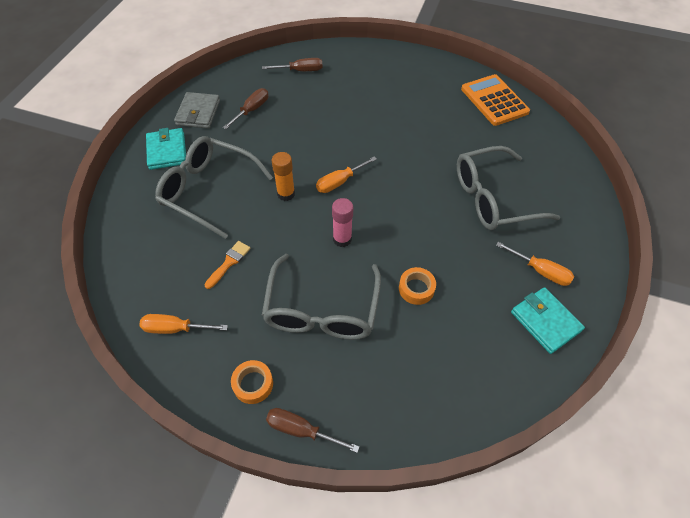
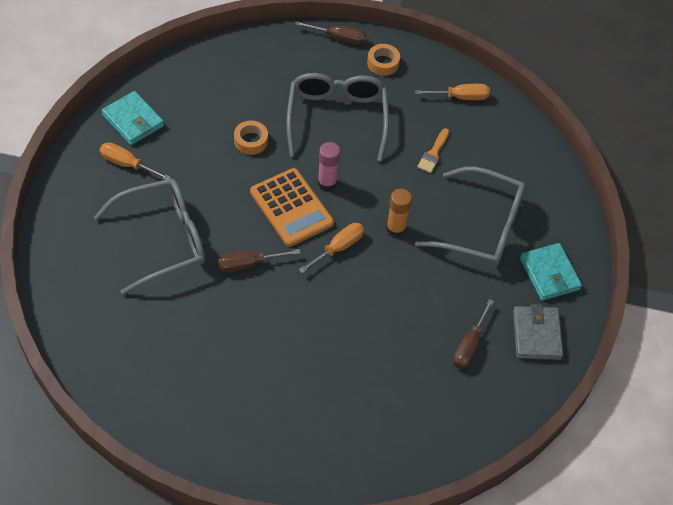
camera: 170 degrees right, 0 degrees up
brown screwdriver [262,58,323,71] -> brown screwdriver moved to [218,249,300,272]
orange calculator [461,74,530,126] -> orange calculator moved to [250,168,334,247]

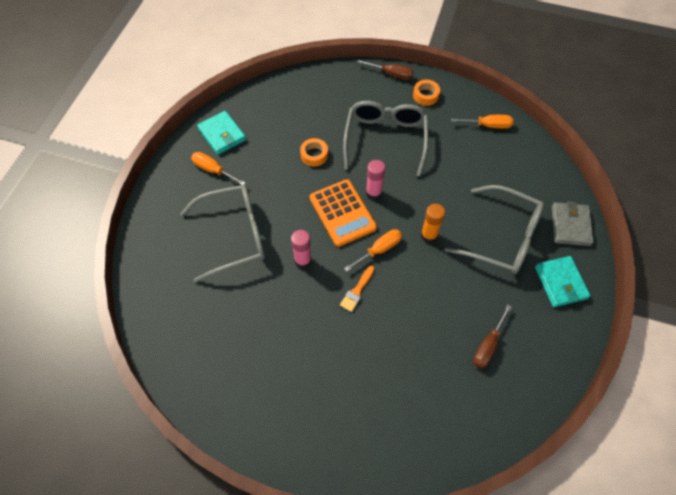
camera: 10 degrees right, 5 degrees up
brown screwdriver [218,249,300,272] -> pink glue stick [291,230,312,268]
orange brush [417,128,449,173] -> orange brush moved to [340,266,374,312]
grey wallet [513,304,563,360] -> grey wallet moved to [552,201,594,246]

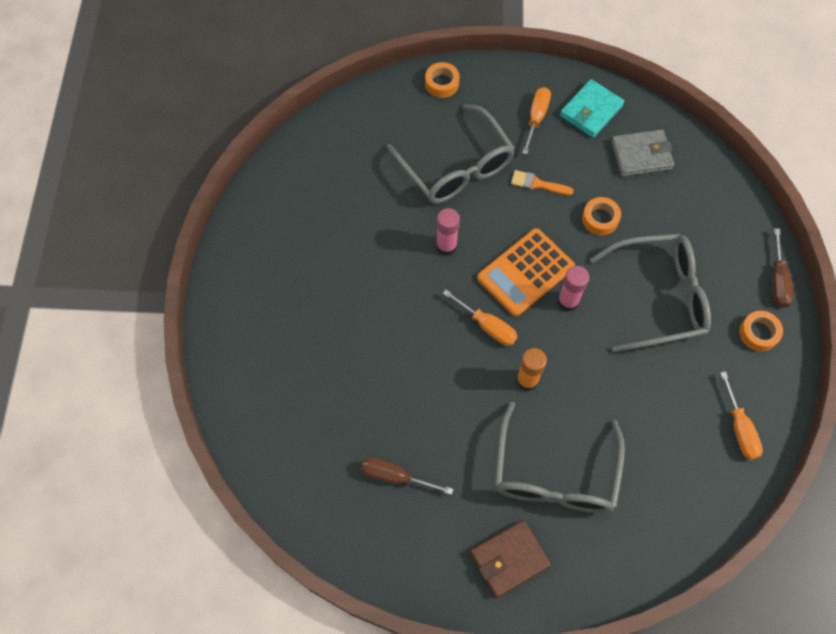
camera: 75 degrees right, 5 degrees up
orange brush [340,266,374,312] -> orange brush moved to [511,170,574,195]
turquoise wallet [535,256,591,307] -> brown wallet [470,520,551,598]
grey wallet [552,201,594,246] -> grey wallet moved to [611,130,674,177]
none -> orange tape [425,62,460,98]

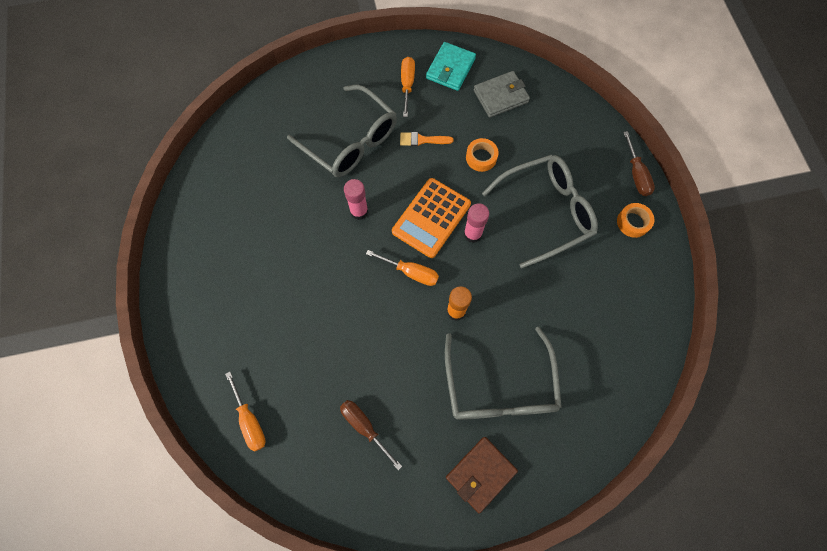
camera: 15 degrees left, 5 degrees up
brown screwdriver [361,457,453,495] -> brown screwdriver turned 45 degrees clockwise [340,400,402,470]
orange tape [425,62,460,98] -> none
orange screwdriver [720,371,763,460] -> orange screwdriver moved to [225,372,266,451]

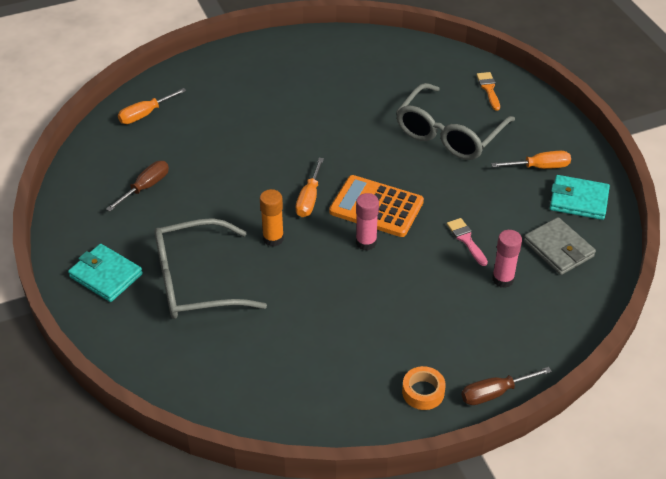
camera: 80 degrees right, 25 degrees down
pink glue stick [344,179,368,220] -> pink glue stick moved to [492,230,522,288]
orange brush [400,132,454,146] -> orange brush moved to [476,72,500,111]
brown wallet [446,437,518,514] -> turquoise wallet [68,244,143,302]
orange tape [466,138,499,172] -> pink brush [447,218,488,266]
grey glasses [482,155,598,268] -> none

